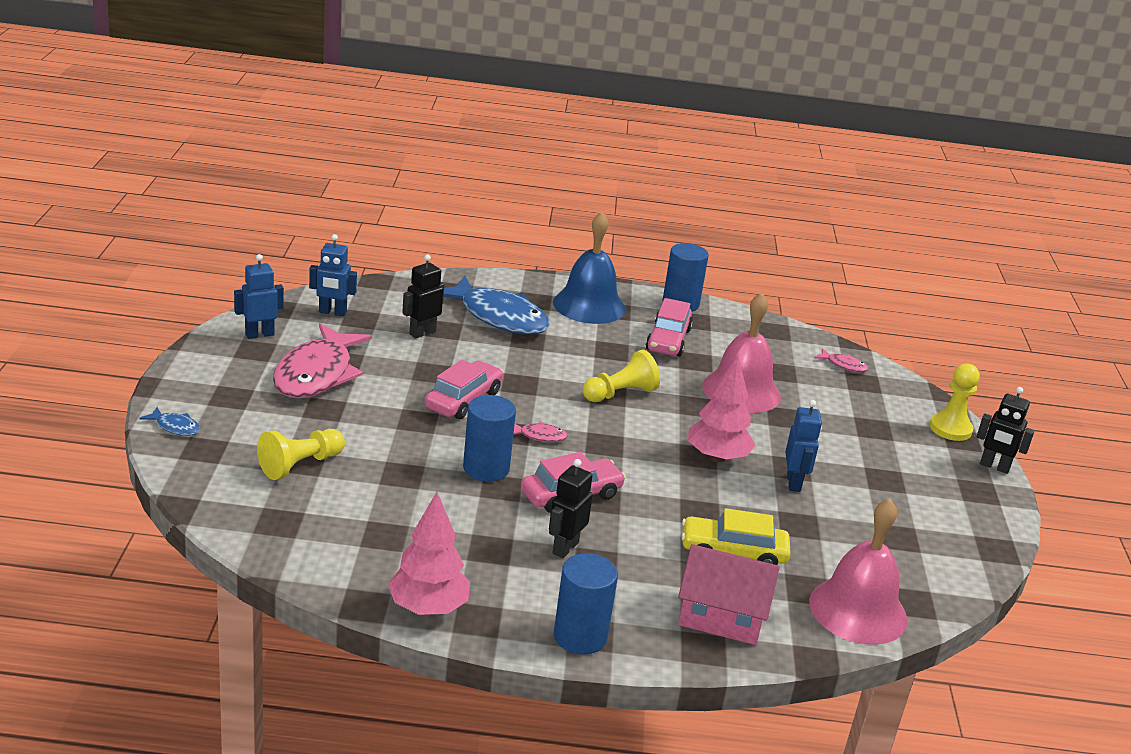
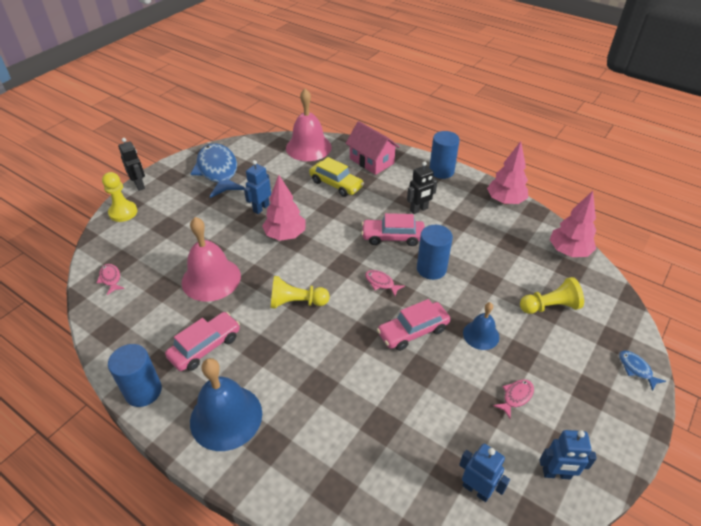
camera: 145 degrees left, 15 degrees up
pink fish [273,323,372,398] -> pink fish [493,380,534,419], size x0.41
black robot [402,255,445,338] -> none
blue fish [444,276,549,335] -> blue fish moved to [190,143,245,198]
none -> blue bell [463,302,499,350]
none -> pink tree [549,191,596,257]

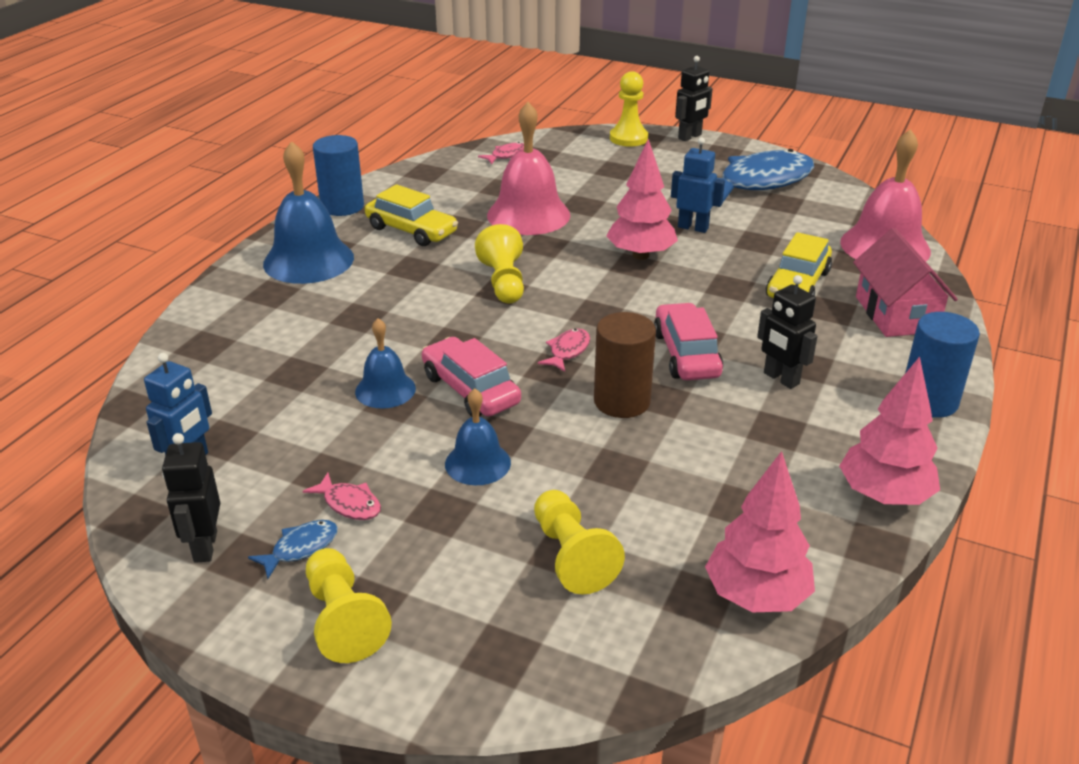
camera: 80 degrees right, 10 degrees down
pink car [165,312,240,371] -> yellow car [365,184,458,246]
pink house [345,121,400,175] -> pink house turned 45 degrees counterclockwise [853,228,958,337]
blue cylinder [417,225,453,280] -> brown cylinder [594,312,656,418]
blue robot [540,430,597,479] -> black robot [162,433,220,563]
blue fish [619,351,666,391] -> blue fish moved to [248,520,338,579]
none -> yellow pawn [306,548,392,663]
none -> blue bell [355,318,416,409]

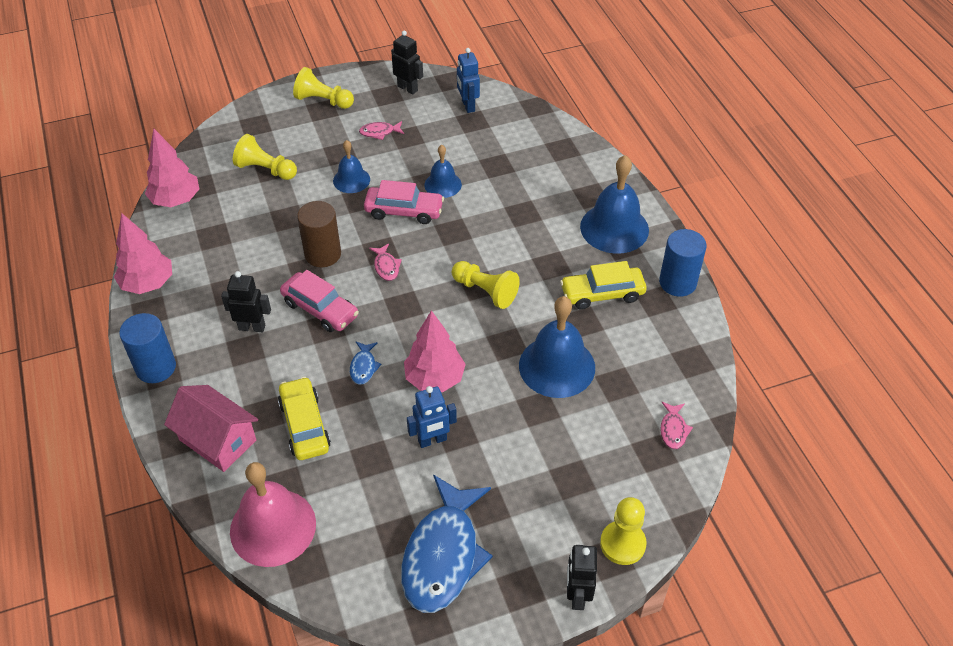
camera: 135 degrees right, 15 degrees up
blue fish [248,520,338,579] -> blue fish moved to [350,341,382,385]
pink bell [487,102,570,235] -> blue bell [519,296,595,398]

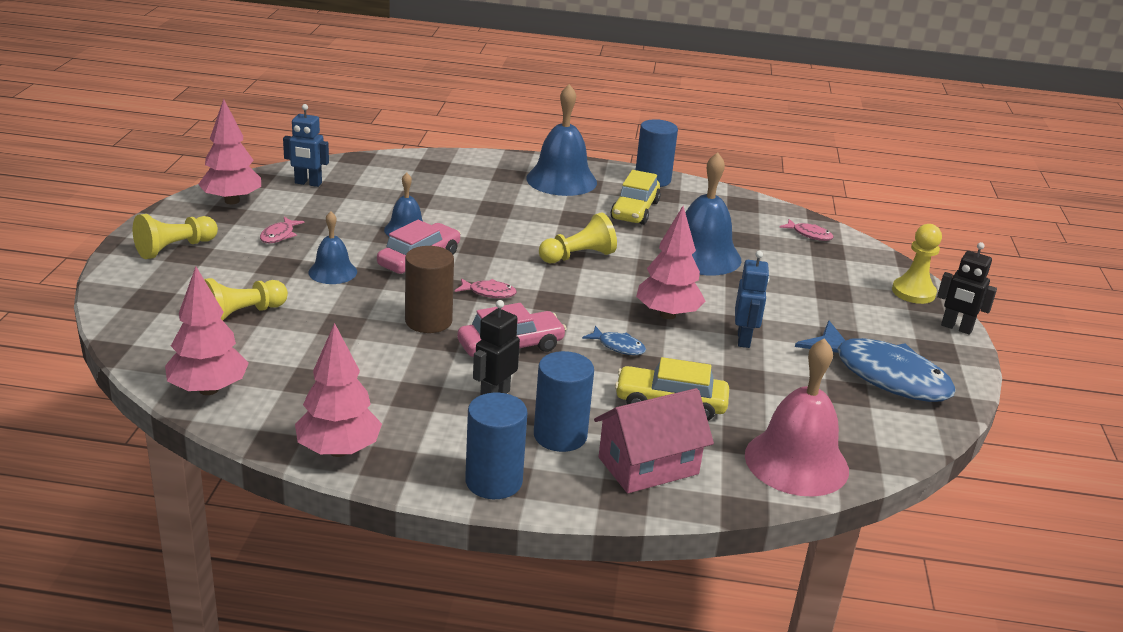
camera: 65 degrees left, 20 degrees down
black robot [391,30,423,94] -> pink tree [198,99,261,204]
none -> blue cylinder [534,351,594,452]

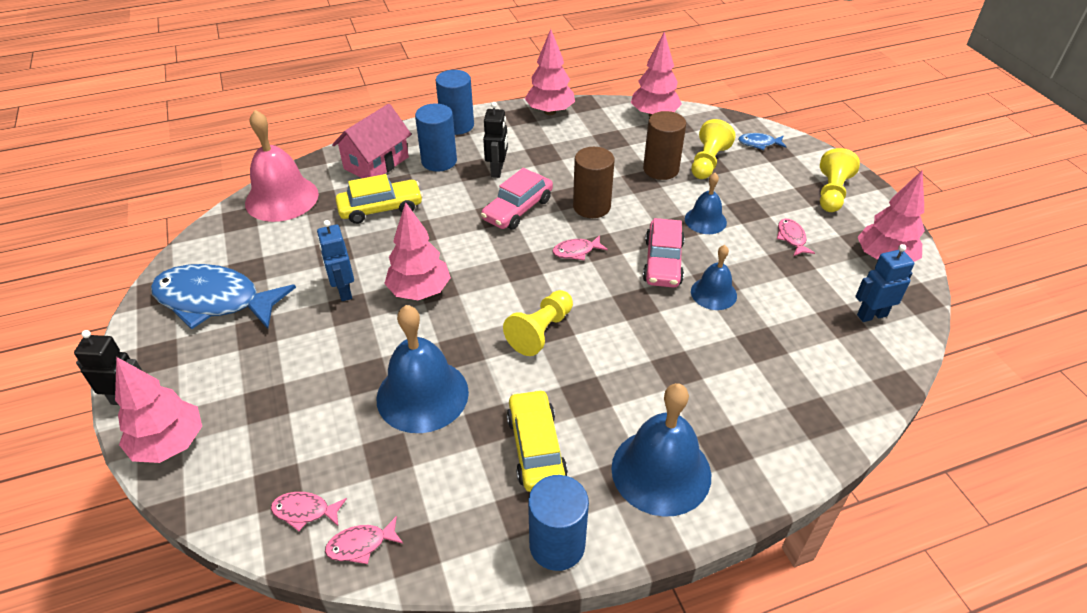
camera: 155 degrees right, 15 degrees up
blue fish [582,326,646,355] -> blue fish moved to [738,133,787,150]
yellow pawn [892,224,942,304] -> pink tree [115,357,202,463]
none -> pink fish [325,516,403,564]
none -> brown cylinder [643,111,686,180]

